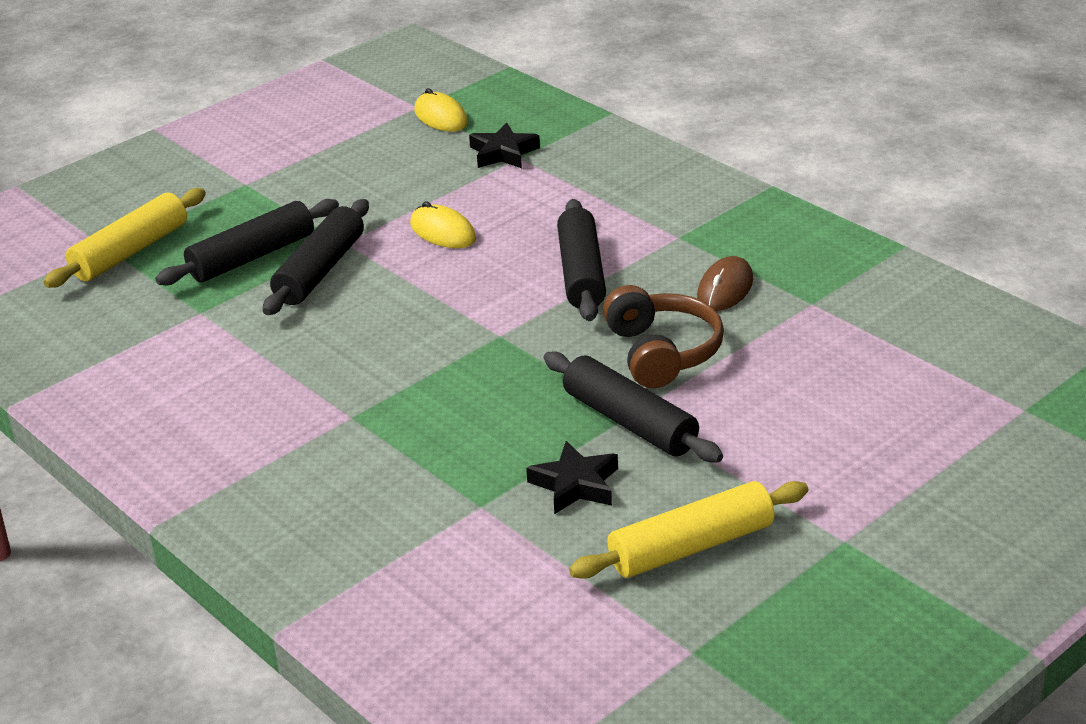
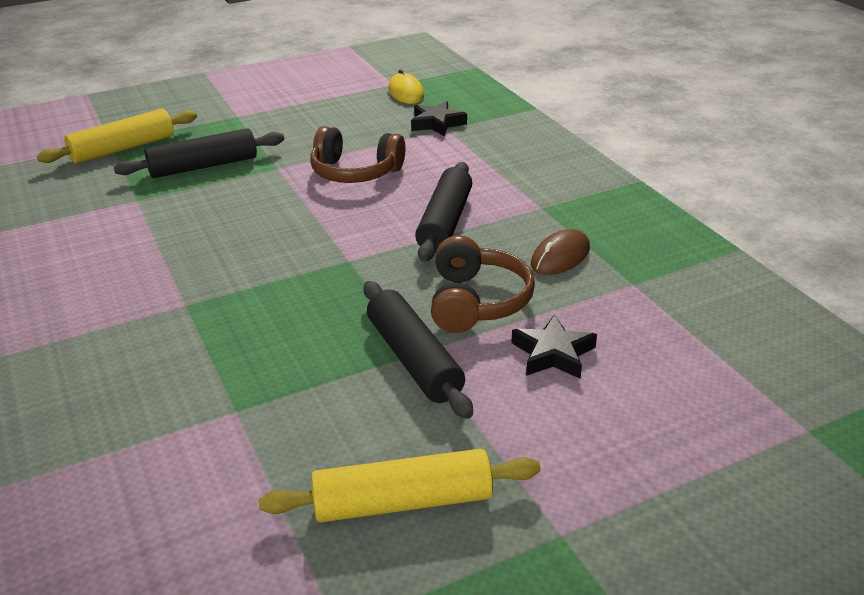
camera: 15 degrees right, 0 degrees up
black rolling pin [263,199,369,315] -> none
yellow mouse [410,201,476,248] -> brown headphones [310,126,405,183]
black star [526,441,618,514] -> black star moved to [512,314,597,379]

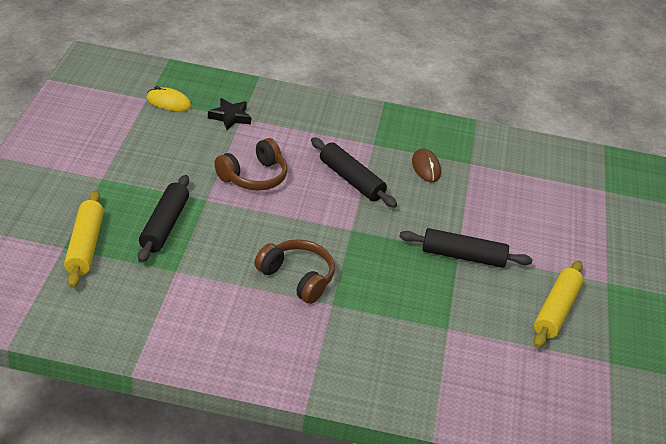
camera: 60 degrees left, 5 degrees up
brown headphones [431,235,535,333] -> brown headphones moved to [254,239,335,304]
black star [512,314,597,379] -> none

